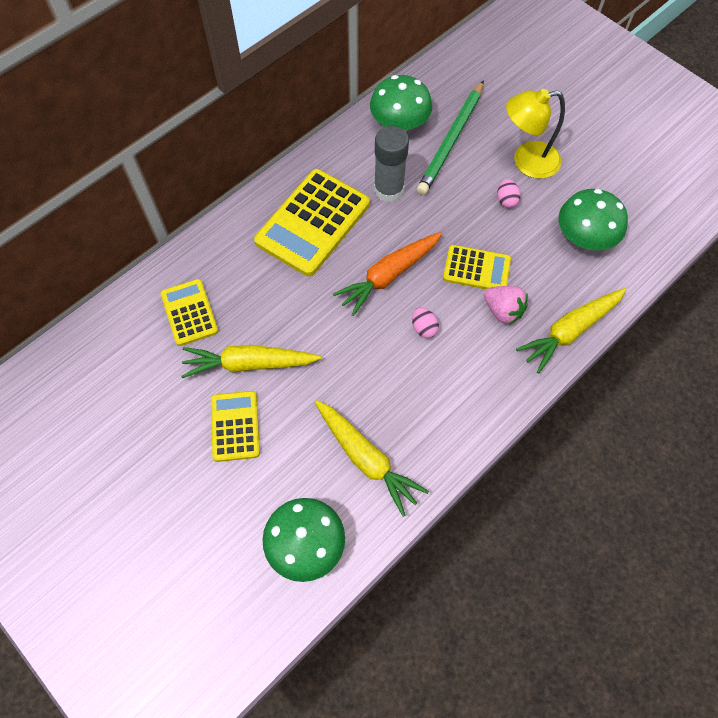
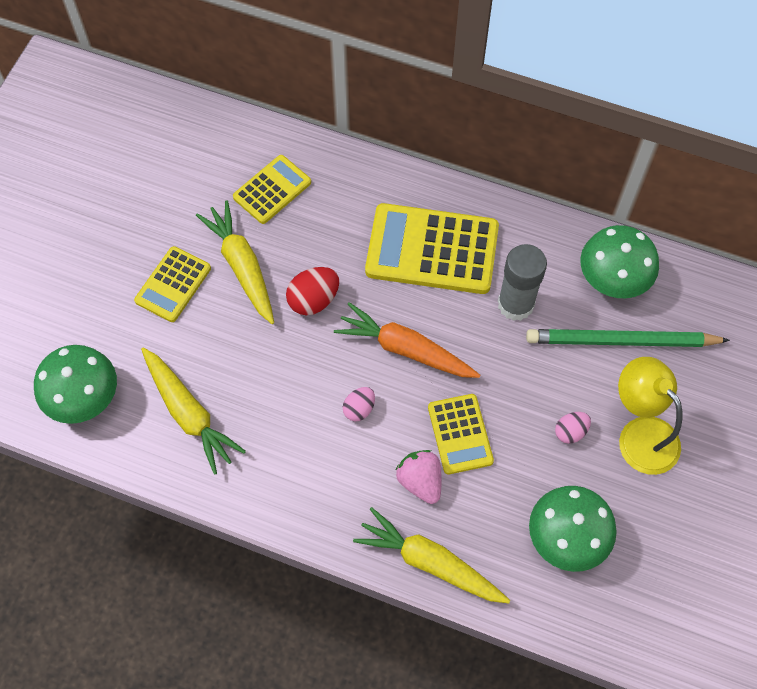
camera: 65 degrees right, 0 degrees up
yellow calculator [211,391,260,462] -> yellow calculator turned 150 degrees clockwise [134,246,211,322]
yellow carrot [315,400,429,517] -> yellow carrot turned 60 degrees counterclockwise [141,347,246,475]
pink strawberry [484,286,528,325] -> pink strawberry turned 135 degrees clockwise [396,450,442,504]
none -> red egg [286,267,339,315]

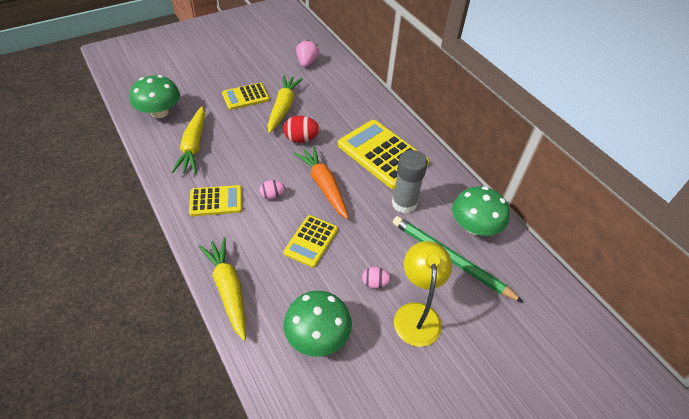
camera: 35 degrees right, 15 degrees down
yellow calculator [233,155,311,224] -> yellow calculator moved to [189,185,242,216]
pink strawberry [396,450,442,504] -> pink strawberry moved to [296,40,319,67]

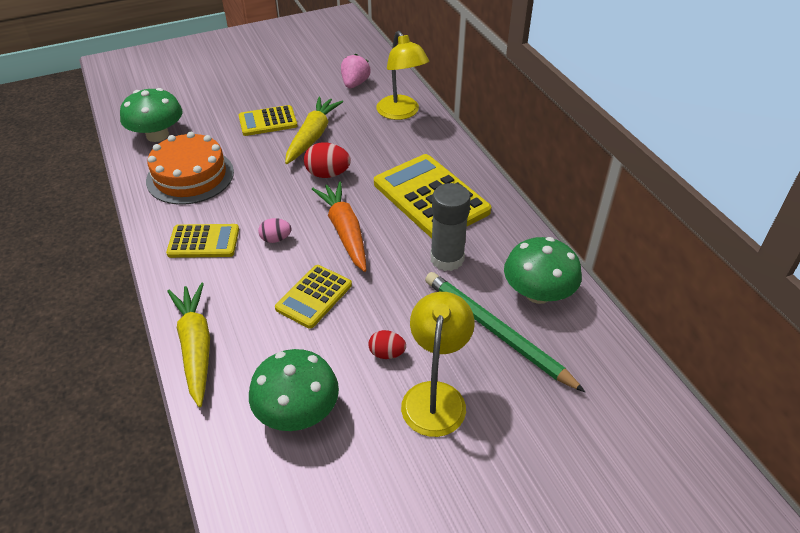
camera: 10 degrees right, 5 degrees down
yellow carrot [172,106,205,174] -> orange cake [146,132,234,205]
pink egg [362,267,391,288] -> red egg [368,330,406,359]
none -> yellow lamp [376,31,429,120]

